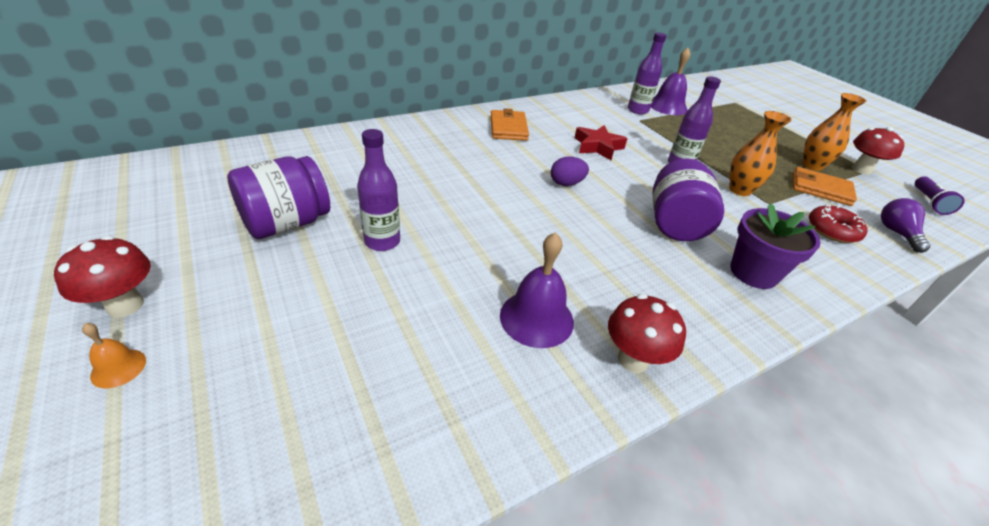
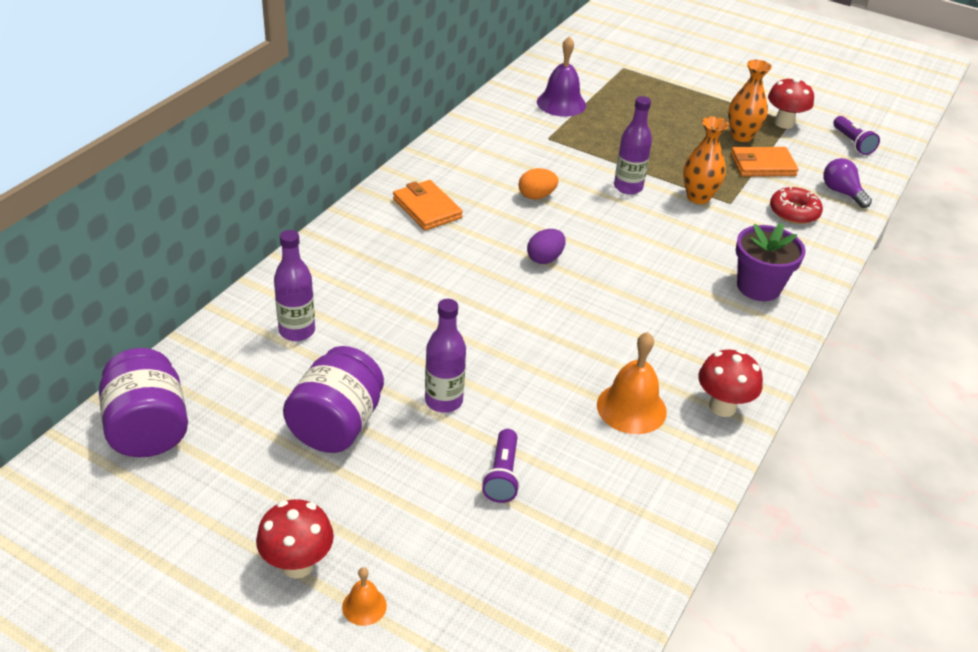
camera: 30 degrees left, 0 degrees up
purple bell [500,232,574,348] -> orange bell [597,332,667,434]
red star [574,125,627,160] -> orange egg [519,168,558,199]
purple bottle [628,32,667,114] -> purple bottle moved to [274,230,315,341]
purple jar [652,158,724,241] -> purple jar moved to [99,348,188,457]
none -> purple flashlight [482,429,520,503]

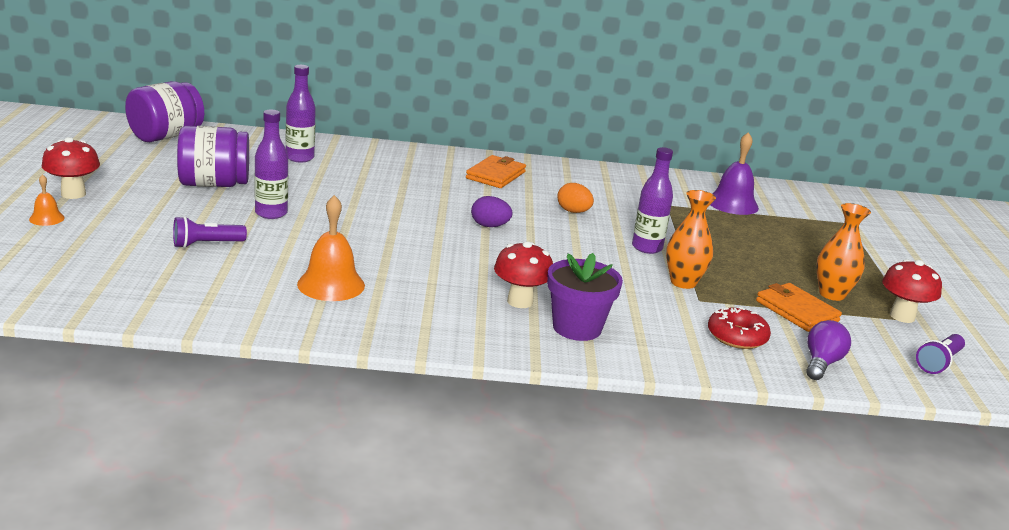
camera: 60 degrees right, 15 degrees down
red mushroom [698,349,763,417] -> red mushroom moved to [494,241,553,308]

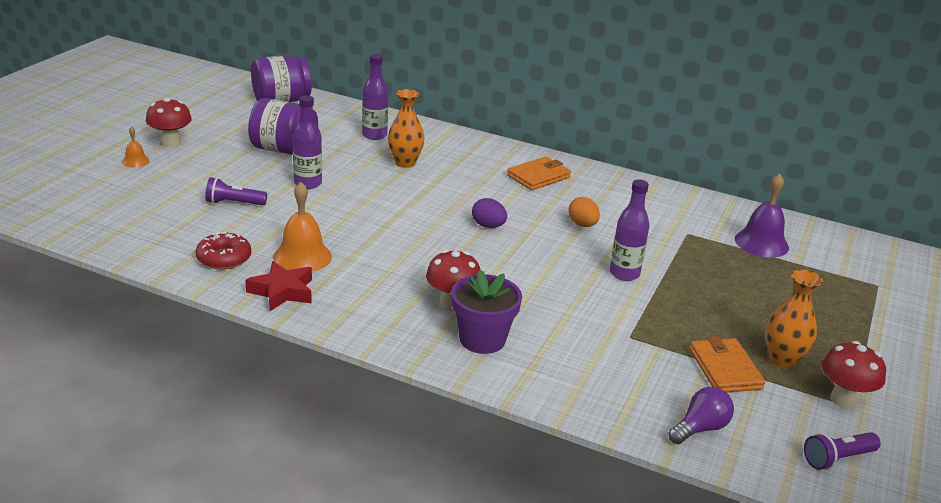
camera: 25 degrees right, 5 degrees up
orange vase [666,190,716,289] -> orange vase moved to [388,89,424,168]
red donut [708,307,771,349] -> red donut moved to [196,232,251,269]
none -> red star [245,261,312,311]

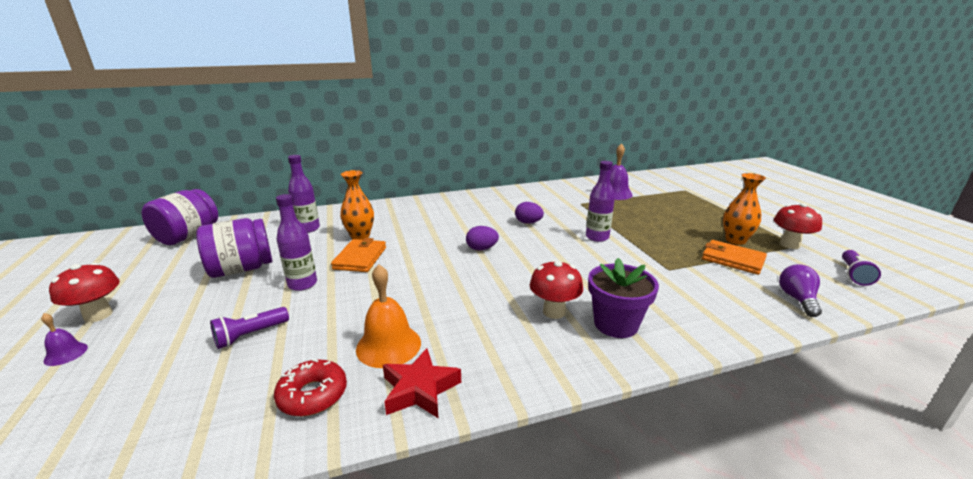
camera: 40 degrees left, 5 degrees down
orange bell [122,126,149,168] -> purple bell [41,313,88,366]
orange wallet [507,156,571,190] -> orange wallet moved to [331,238,386,272]
orange egg [568,197,600,227] -> purple egg [515,202,544,224]

